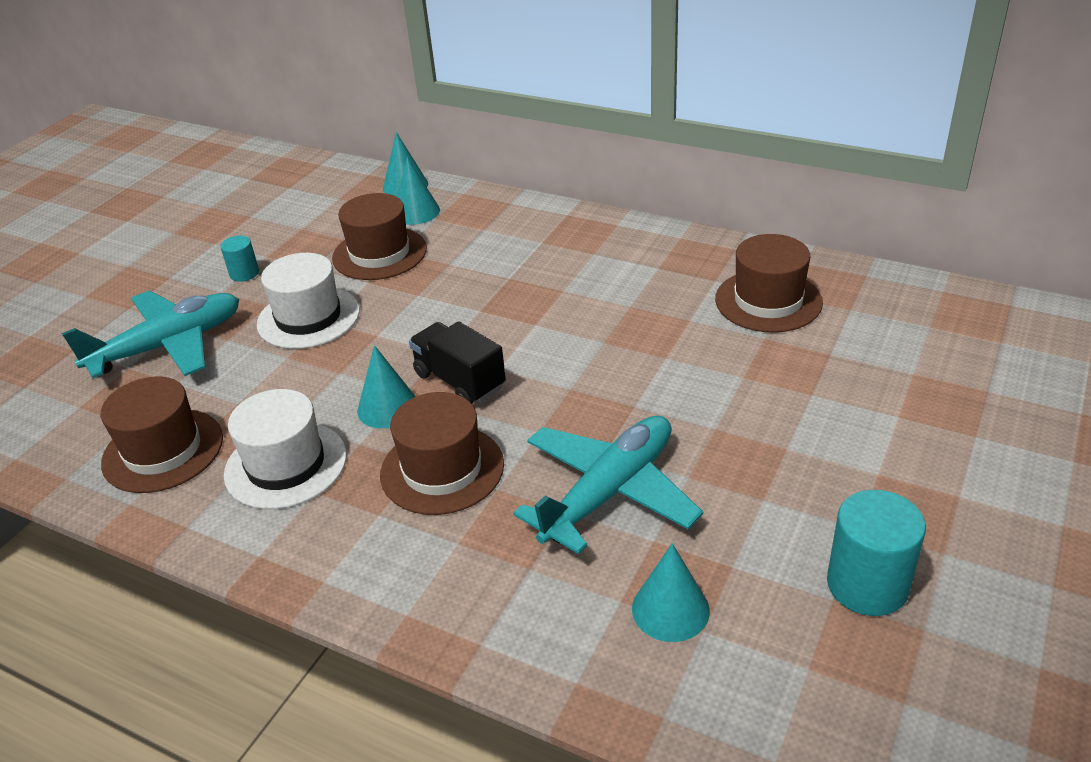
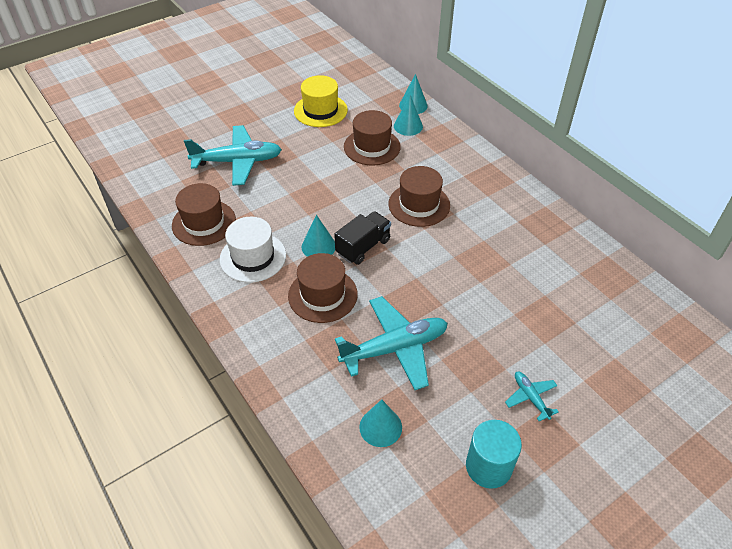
camera: 25 degrees right, 10 degrees up
turquoise cylinder [220,236,259,282] -> none
white hat [257,253,360,349] -> none
black truck [409,321,506,404] -> black truck turned 60 degrees clockwise [334,211,391,265]
brown hat [715,234,823,333] -> brown hat moved to [388,166,450,227]
none -> yellow hat [294,75,348,127]
none -> turquoise plane [505,372,559,421]

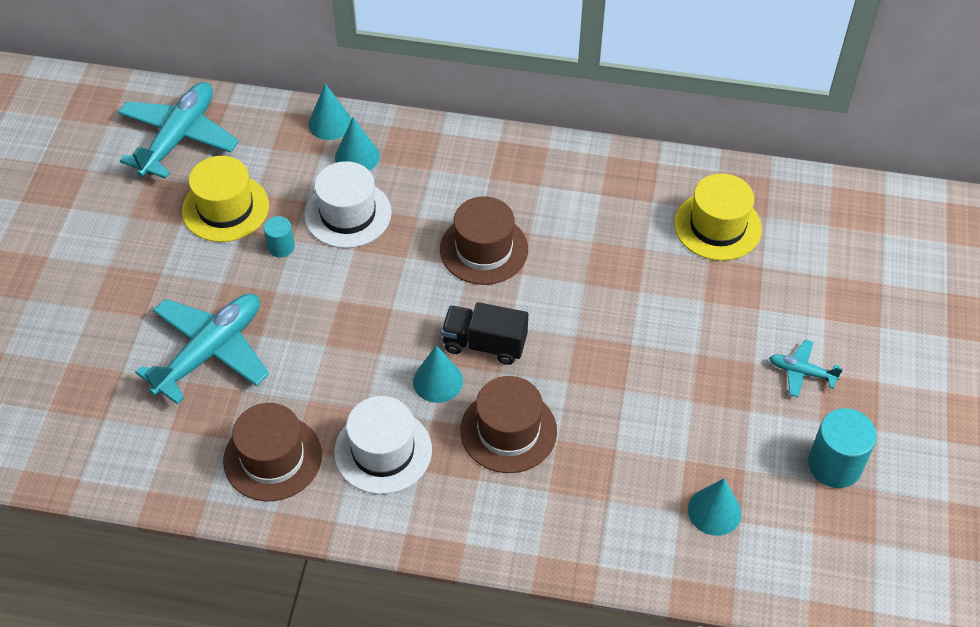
camera: 45 degrees left, 5 degrees up
black truck [334,211,391,265] -> black truck turned 75 degrees counterclockwise [441,302,528,365]
turquoise plane [335,296,448,390] -> turquoise plane moved to [118,82,239,179]
brown hat [344,110,401,166] -> white hat [304,161,392,248]
none -> turquoise cylinder [264,216,295,258]
none -> yellow hat [674,173,762,261]

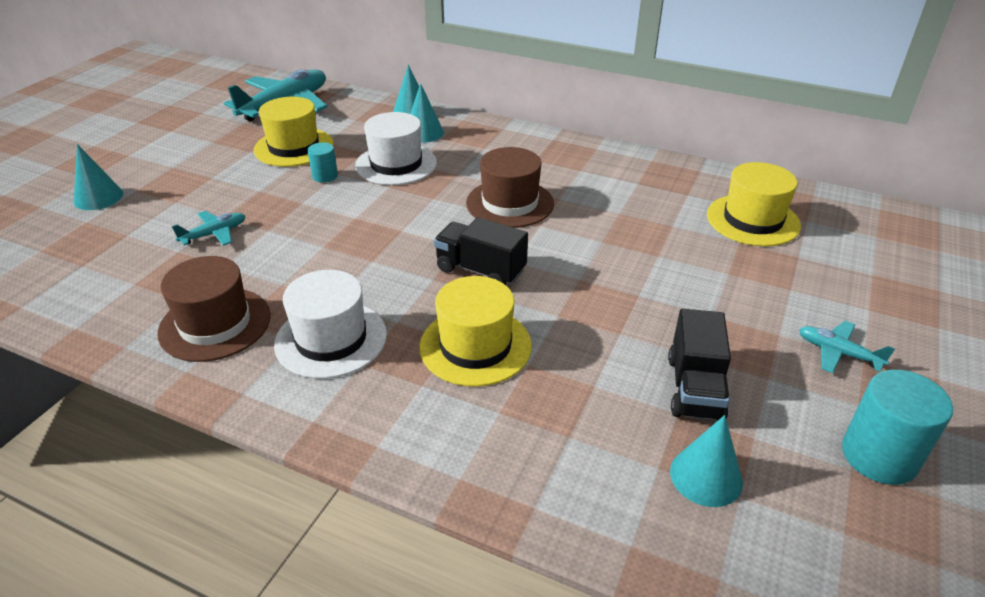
camera: 15 degrees right, 15 degrees down
turquoise plane [135,294,269,405] -> turquoise plane [172,211,245,246], size x0.48
turquoise cone [413,345,463,403] -> turquoise cone moved to [74,144,123,210]
brown hat [460,376,557,473] -> yellow hat [419,276,532,387]
none -> black truck [668,309,731,421]

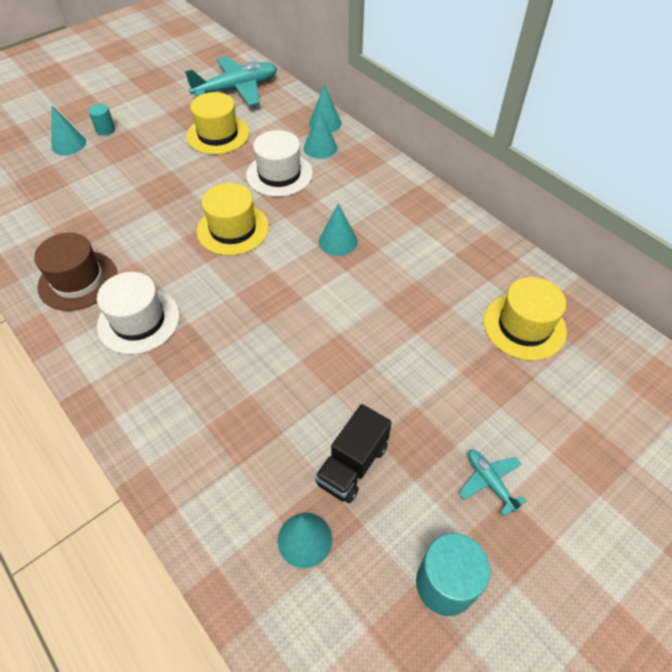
camera: 25 degrees right, 15 degrees up
turquoise plane [172,211,245,246] -> none
turquoise cylinder [307,142,338,183] -> turquoise cylinder moved to [88,104,115,136]
yellow hat [419,276,532,387] -> yellow hat moved to [197,183,269,256]
black truck [434,217,528,285] -> none
brown hat [466,147,554,228] -> turquoise cone [319,203,358,256]

